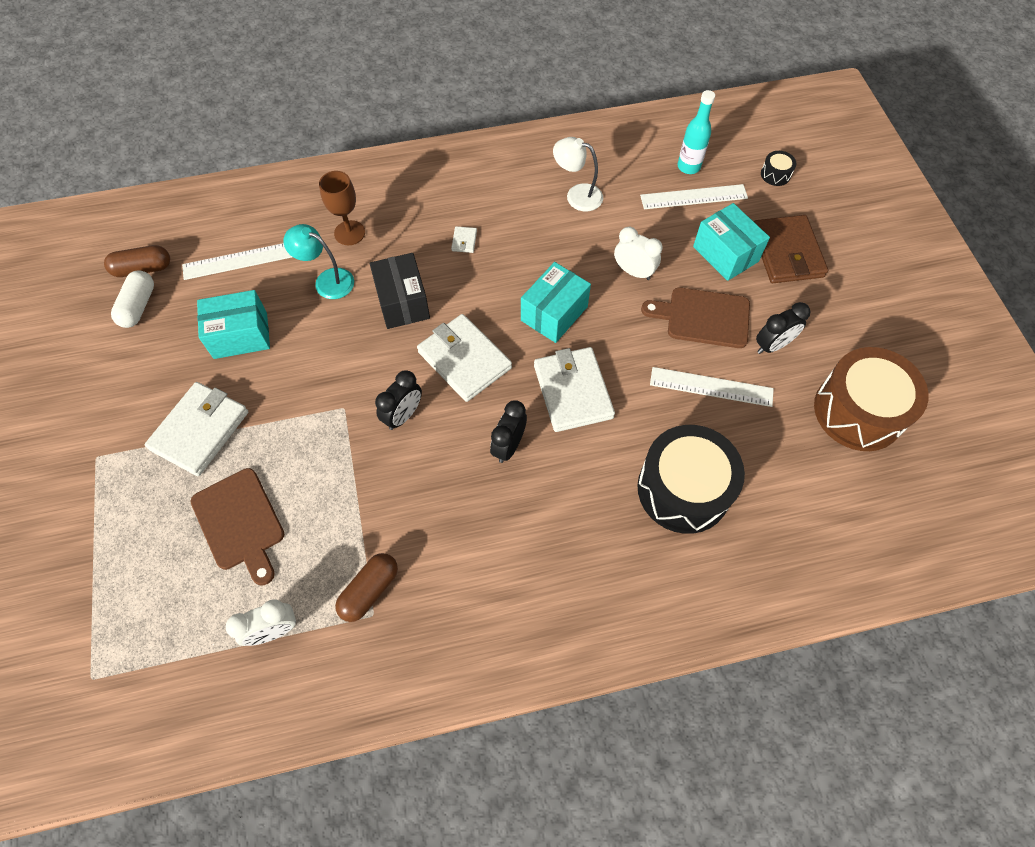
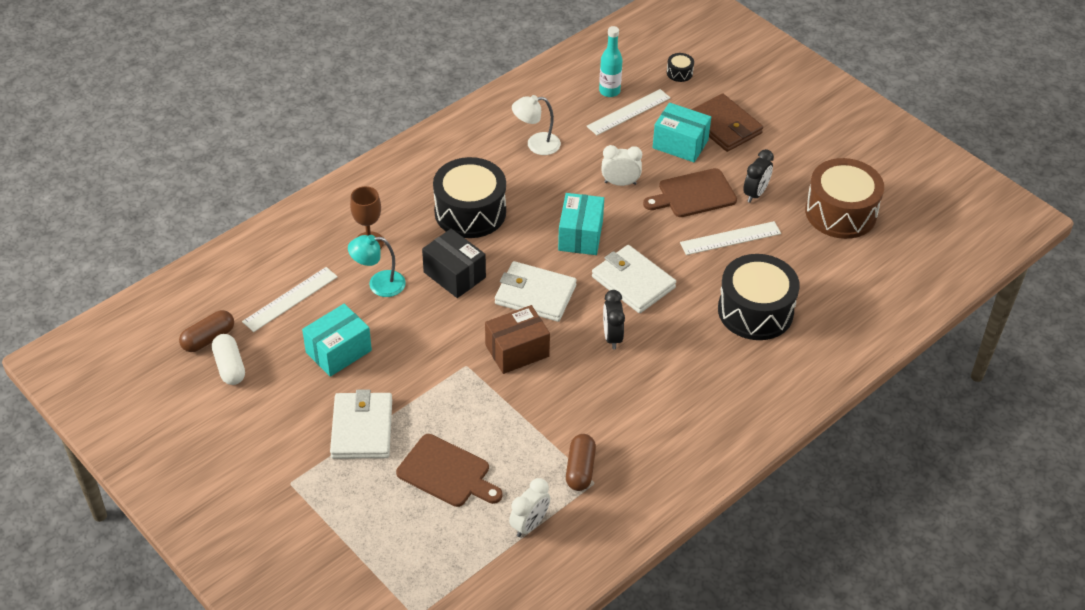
camera: 30 degrees left, 15 degrees down
black clock [375,370,422,430] -> brown box [485,305,550,374]
white wallet [451,226,477,253] -> black drum [433,157,506,238]

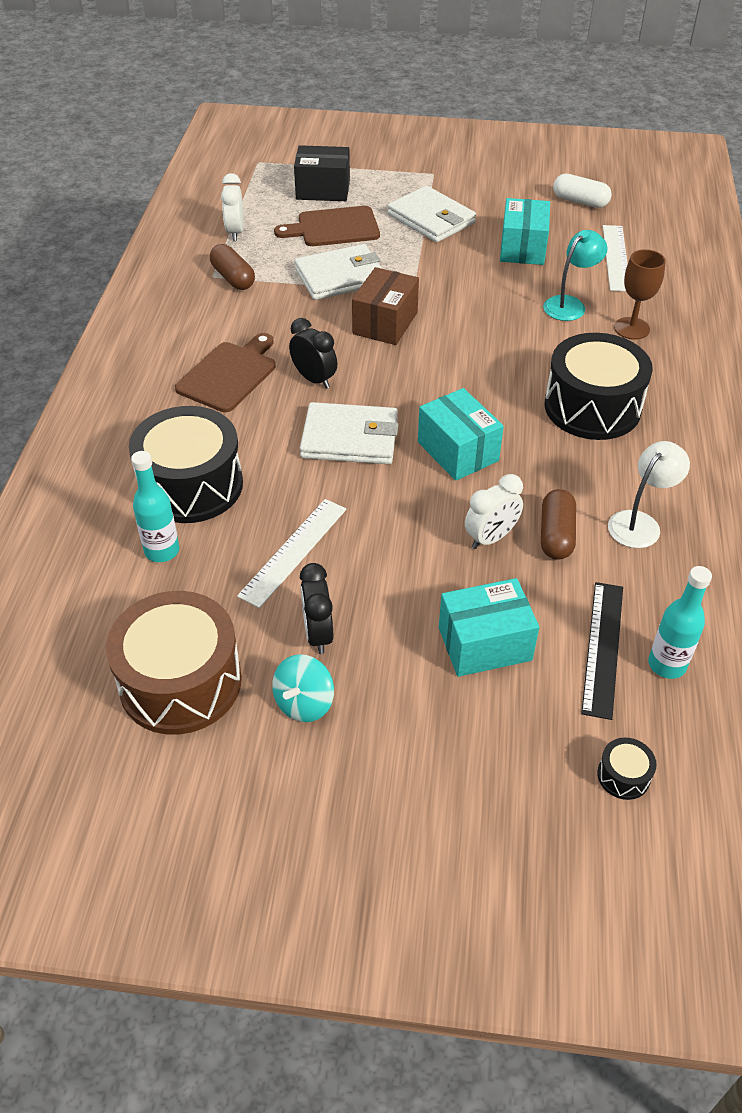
camera: 140 degrees right, 0 degrees up
brown capsule [179,310,234,352] -> brown capsule moved to [541,489,576,560]
black box [422,229,486,298] -> black box moved to [294,145,350,201]
white wallet [495,261,577,322] -> white wallet moved to [294,244,382,300]
white ruler [587,89,670,135] -> black ruler [581,582,623,720]
brown cutting board [643,168,737,217] -> brown cutting board moved to [175,333,275,412]
brown wallet [691,93,763,152] -> none
none -> turquoise bottle [131,451,179,562]
none -> turquoise spinning top [272,654,334,722]

